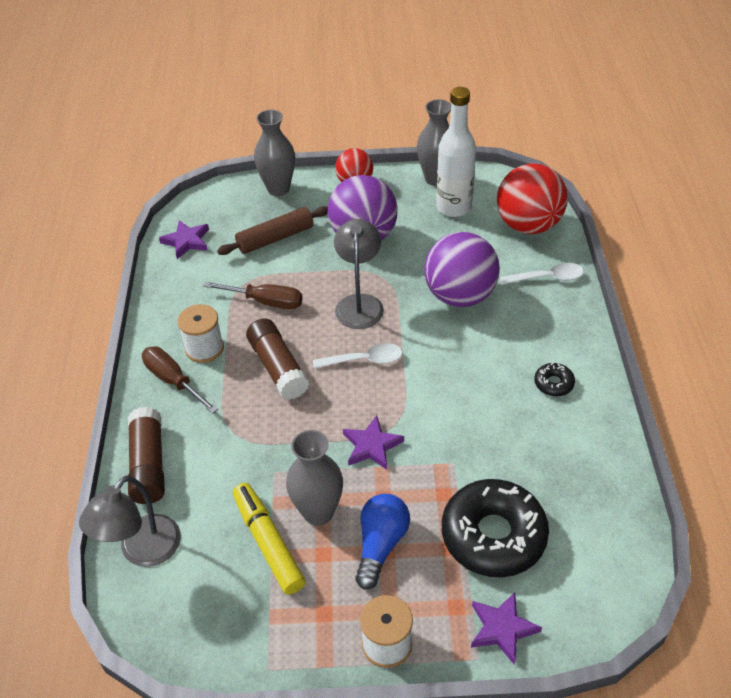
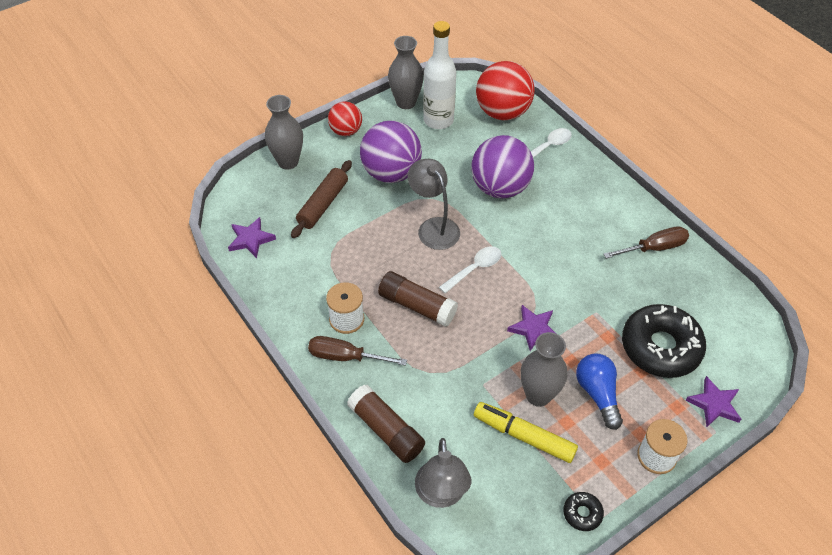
camera: 35 degrees left, 5 degrees up
brown screwdriver [203,281,303,309] -> brown screwdriver moved to [603,226,689,258]
black donut [534,363,575,396] -> black donut moved to [563,492,604,531]

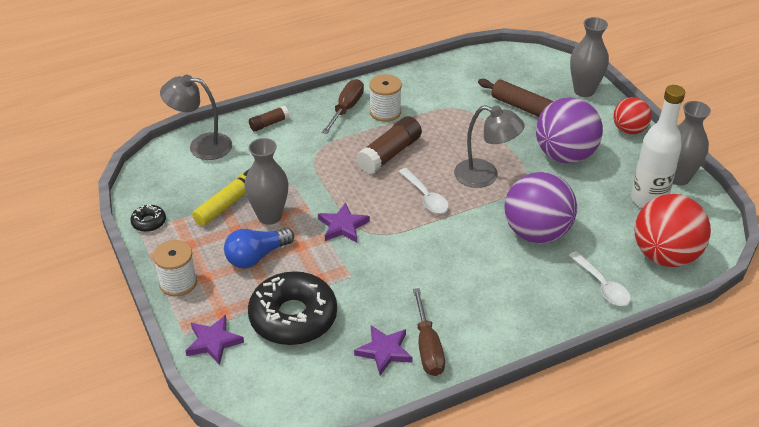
camera: 100 degrees right, 10 degrees down
purple star [228,217,276,258] -> purple star moved to [354,325,413,375]
brown glue stick [347,385,425,463] -> brown glue stick [249,106,289,132], size x0.56
grey lamp [408,159,460,250] -> grey lamp turned 45 degrees clockwise [454,105,525,188]
blue light bulb [576,354,623,430] -> blue light bulb turned 150 degrees clockwise [224,227,294,268]

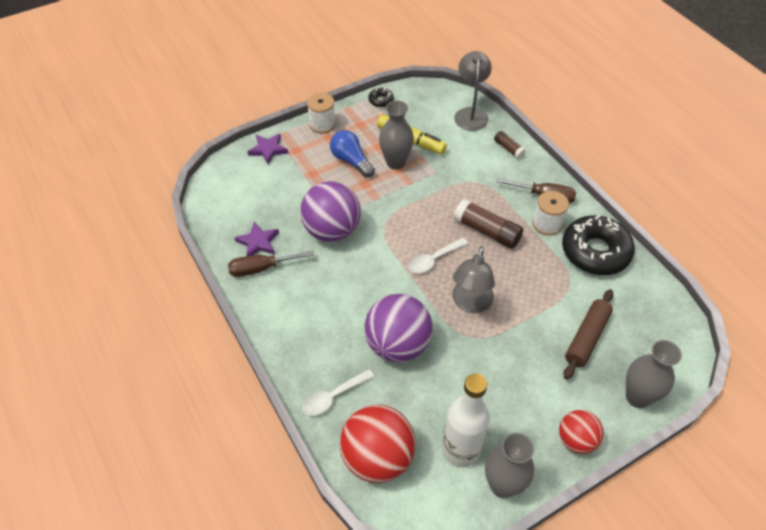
camera: 85 degrees right, 10 degrees up
black donut [248,271,337,345] -> black donut moved to [562,215,635,275]
purple star [318,202,370,242] -> none
purple ball [536,97,603,163] -> purple ball moved to [300,181,361,242]

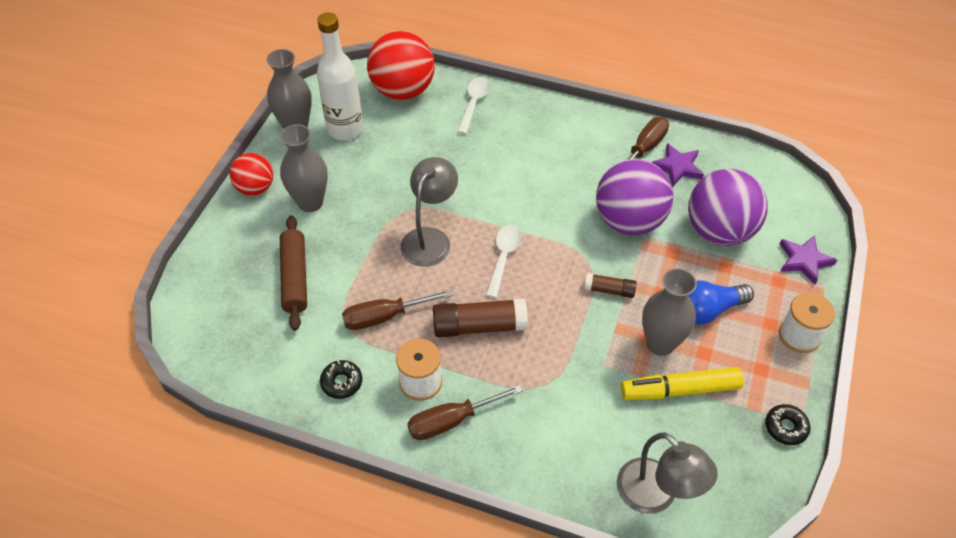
camera: 140 degrees right, 0 degrees up
blue light bulb [330,130,375,178] -> blue light bulb turned 150 degrees clockwise [688,280,754,325]
purple ball [364,294,433,362] -> purple ball moved to [688,169,768,246]
grey lamp [452,246,495,313] -> grey lamp turned 45 degrees clockwise [401,157,458,267]
brown glue stick [494,131,526,159] -> brown glue stick moved to [584,273,637,298]
black donut [562,215,635,275] -> black donut [320,360,362,399], size x0.43
grey vase [626,340,682,408] -> grey vase moved to [280,124,328,212]
none -> brown screwdriver [342,290,453,330]

